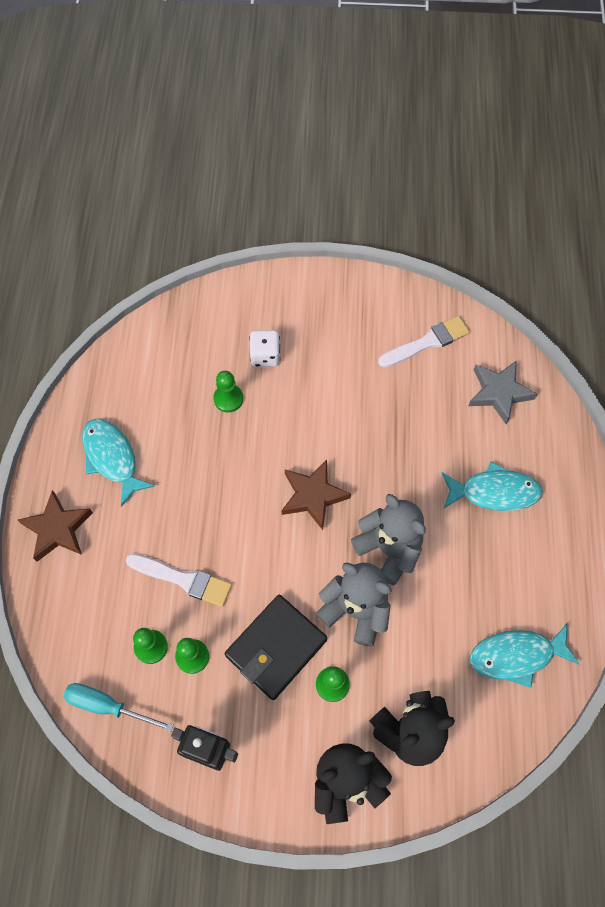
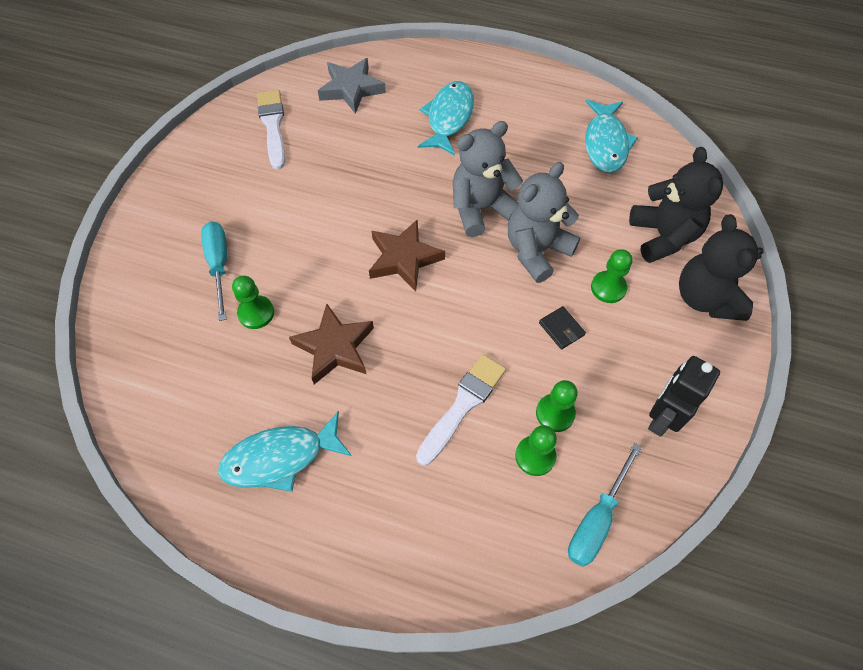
camera: 75 degrees left, 5 degrees down
brown star [18,490,93,562] -> brown star moved to [289,304,374,384]
black wallet [225,595,327,700] -> black wallet [539,306,586,350], size x0.42
white dice [249,330,280,367] -> turquoise screwdriver [201,221,227,321]

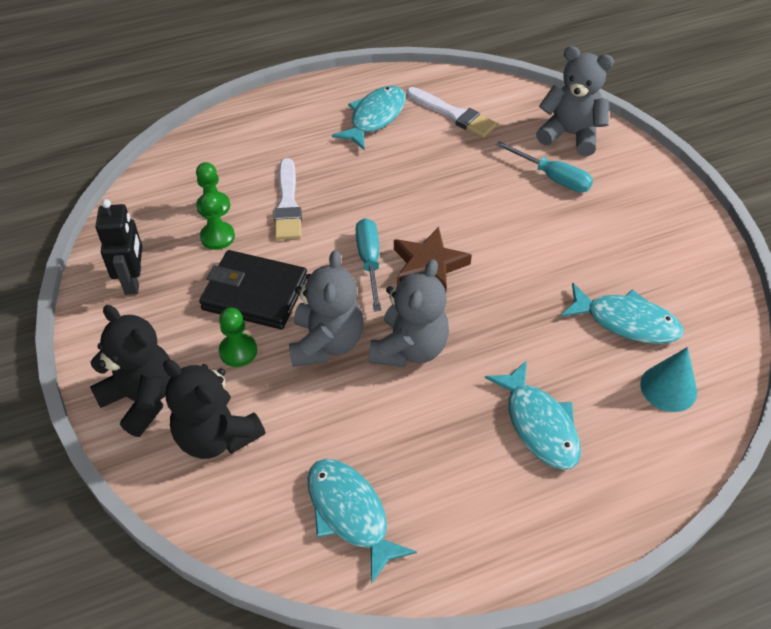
camera: 140 degrees right, 10 degrees down
green pawn [232,276,274,329] -> none
white brush [257,90,285,170] -> white brush moved to [407,87,497,137]
brown star [289,304,374,384] -> none
grey star [318,58,386,114] -> turquoise cone [640,347,697,412]
black wallet [539,306,586,350] -> black wallet [199,250,307,329], size x2.39
turquoise screwdriver [568,443,642,567] -> turquoise screwdriver moved to [356,218,381,312]
none -> grey teddy bear [536,46,614,156]
none -> turquoise fish [560,283,684,344]

